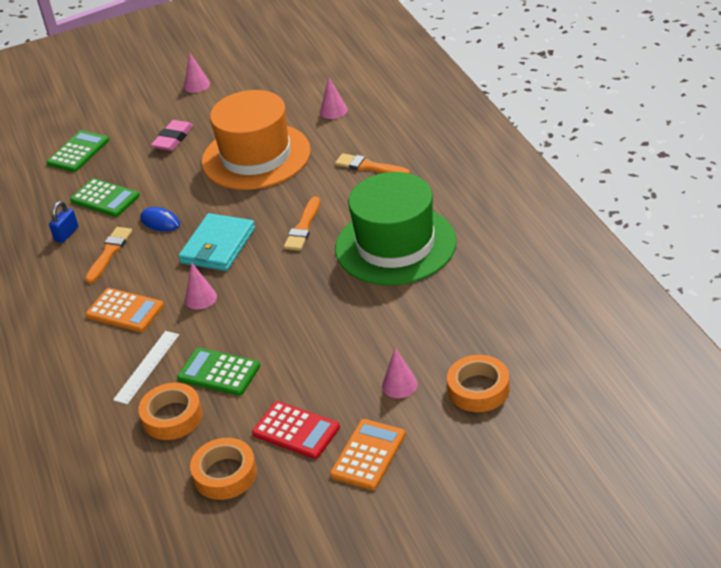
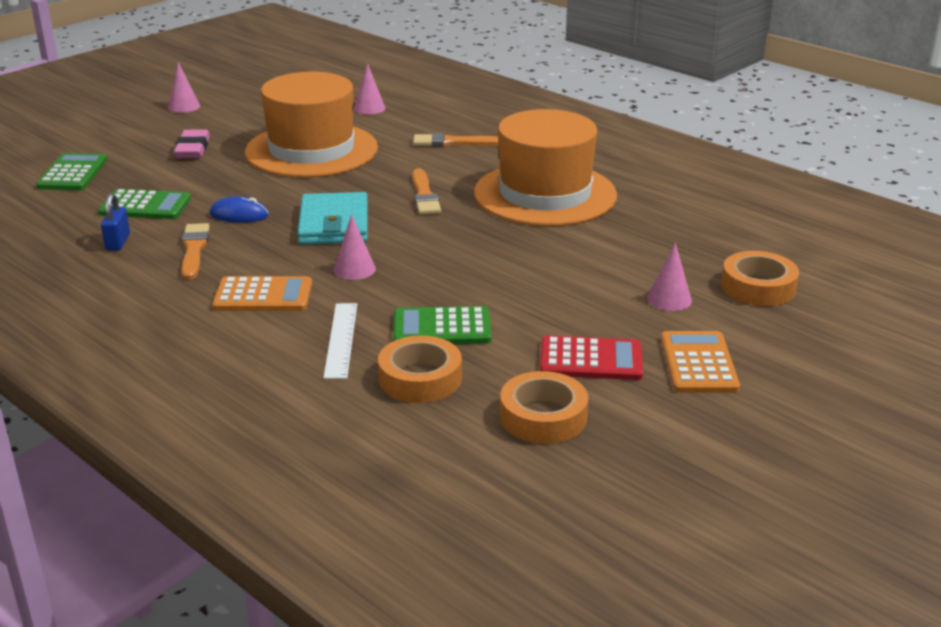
camera: 30 degrees left, 10 degrees down
green hat [335,172,457,285] -> orange hat [474,109,617,226]

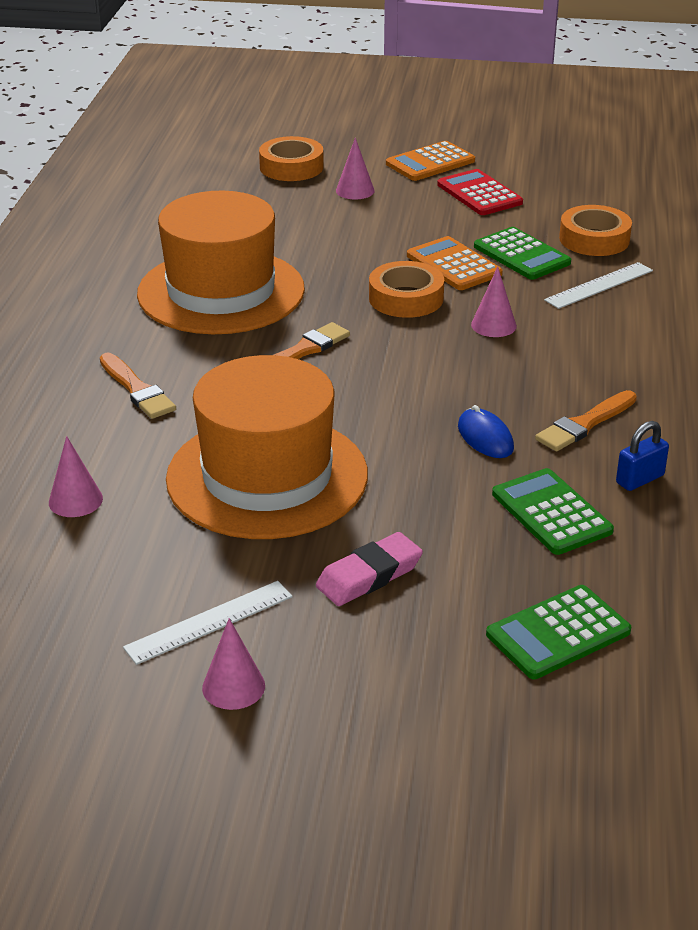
camera: 125 degrees left, 5 degrees up
orange calculator [212,276,312,311] -> orange calculator moved to [407,236,503,290]
turquoise wallet [298,192,368,244] -> none
orange tape [500,371,588,444] -> orange tape moved to [369,261,444,318]
none -> white ruler [123,581,293,665]

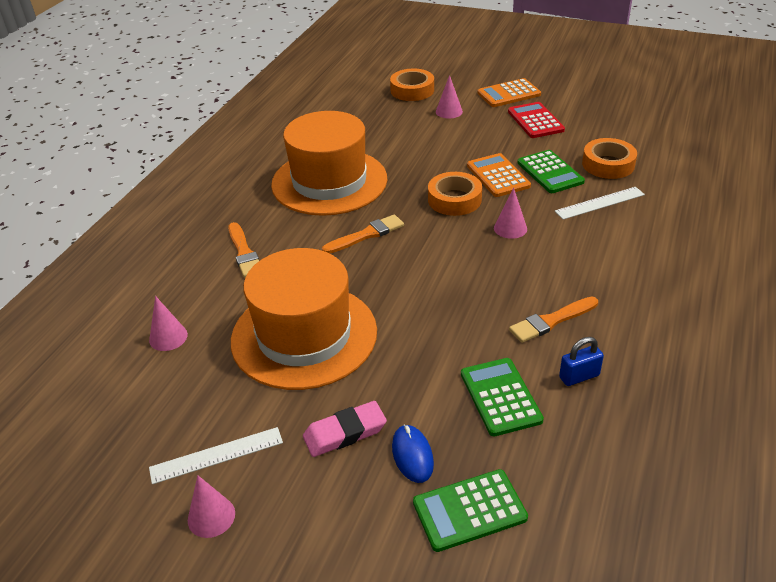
camera: 15 degrees right, 5 degrees up
blue mouse [458,405,514,458] -> blue mouse moved to [392,425,434,483]

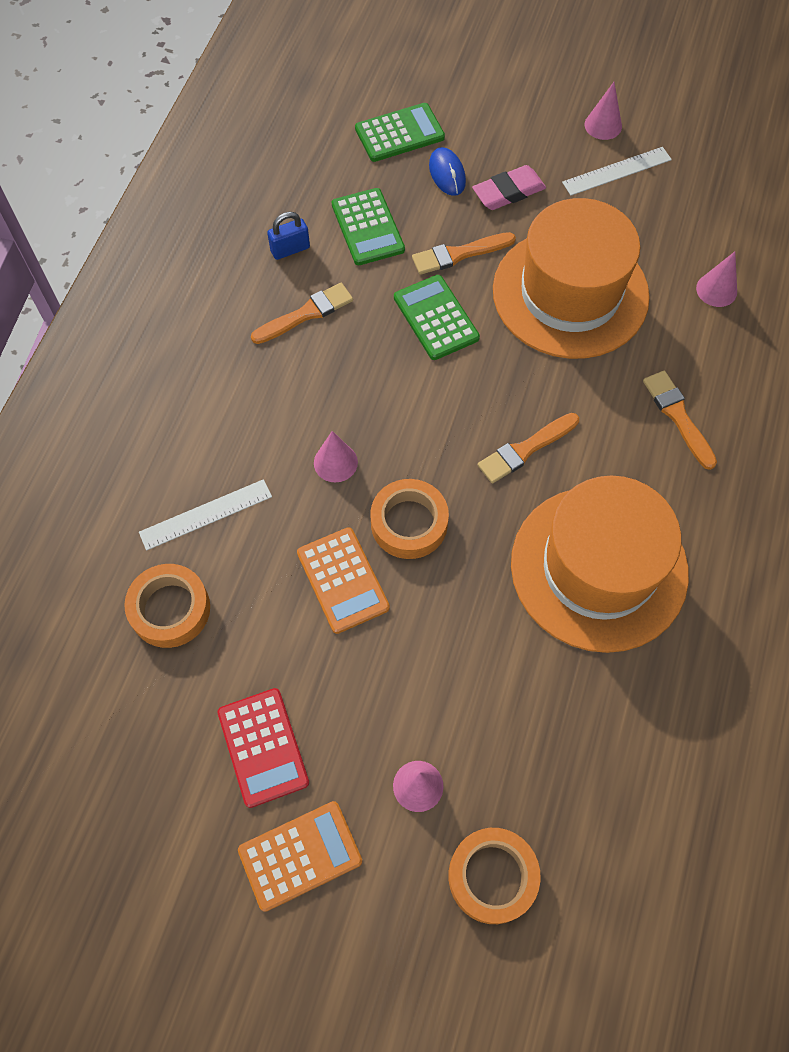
camera: 175 degrees right, 25 degrees up
green calculator [517,150,585,193] -> green calculator moved to [394,275,480,360]
none -> orange brush [412,232,516,275]

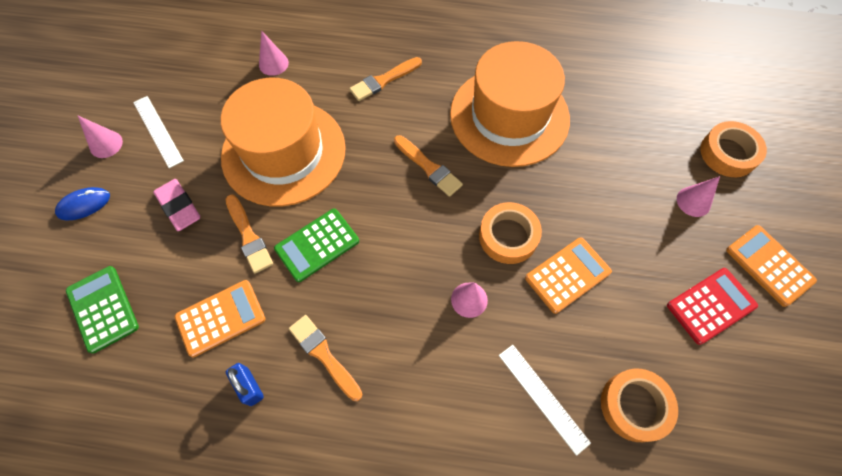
camera: 100 degrees left, 0 degrees up
green calculator [332,188,405,265] -> orange calculator [174,280,265,358]
blue mouse [429,147,466,196] -> blue mouse moved to [55,187,110,221]

